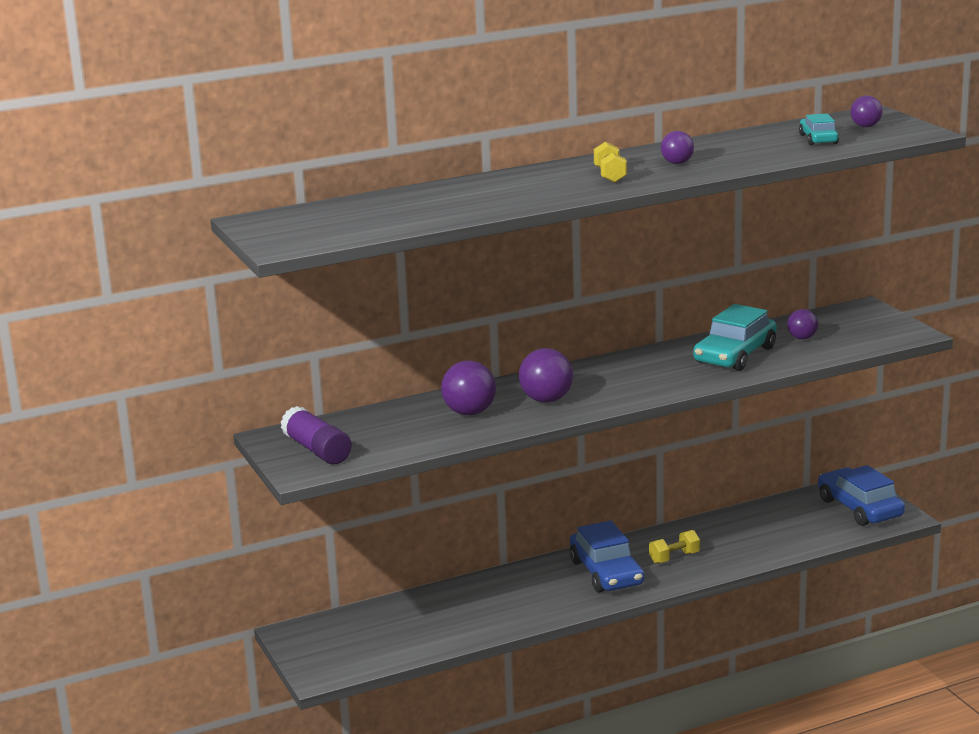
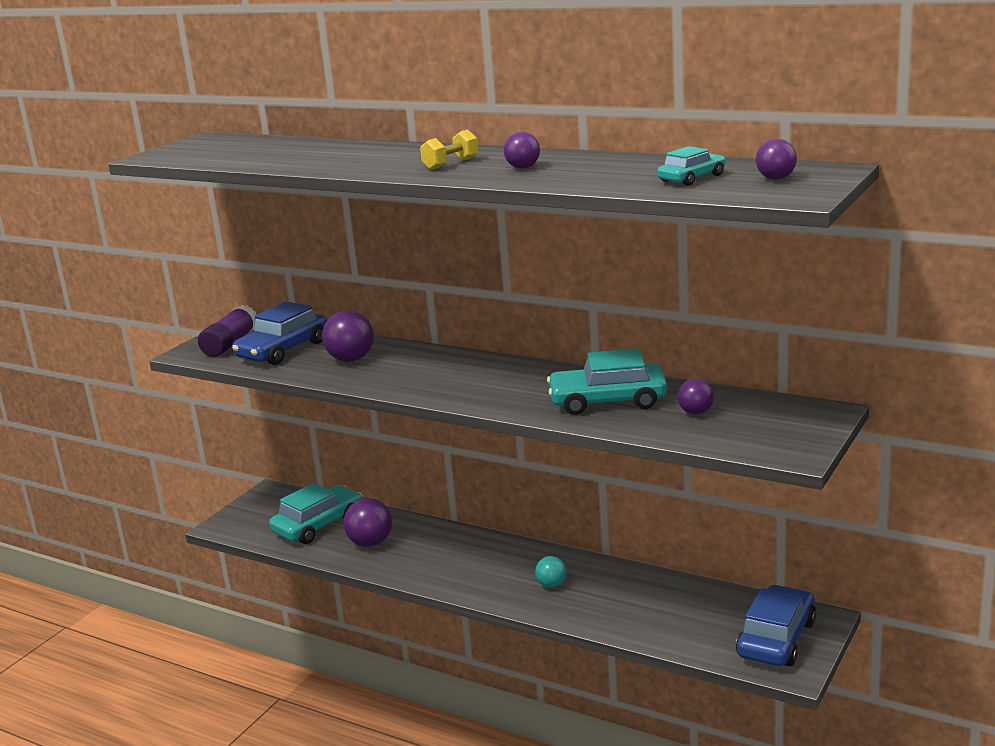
camera: 55 degrees right, 0 degrees up
purple ball [519,348,573,403] -> purple ball moved to [343,498,392,547]
blue car [570,521,644,593] -> blue car moved to [232,301,327,365]
yellow dumbbell [649,530,700,564] -> turquoise ball [535,556,566,588]
none -> turquoise car [269,483,362,544]

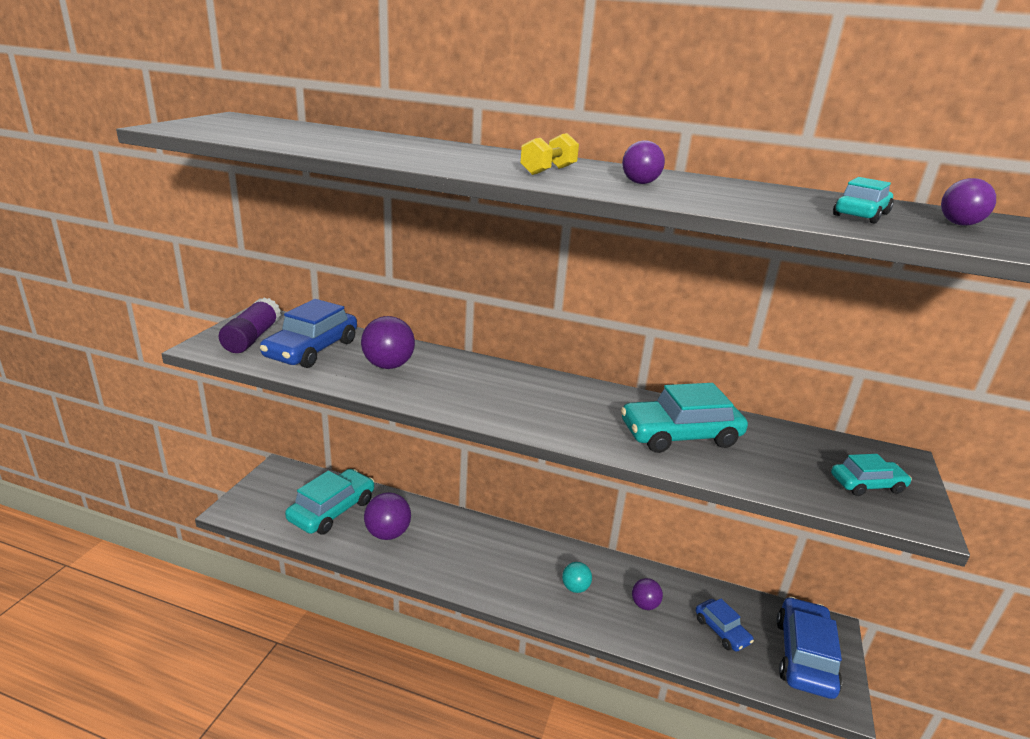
camera: 15 degrees left, 5 degrees up
purple ball [678,379,714,415] -> purple ball moved to [632,578,663,610]
none -> blue car [695,599,754,652]
none -> turquoise car [831,454,912,496]

